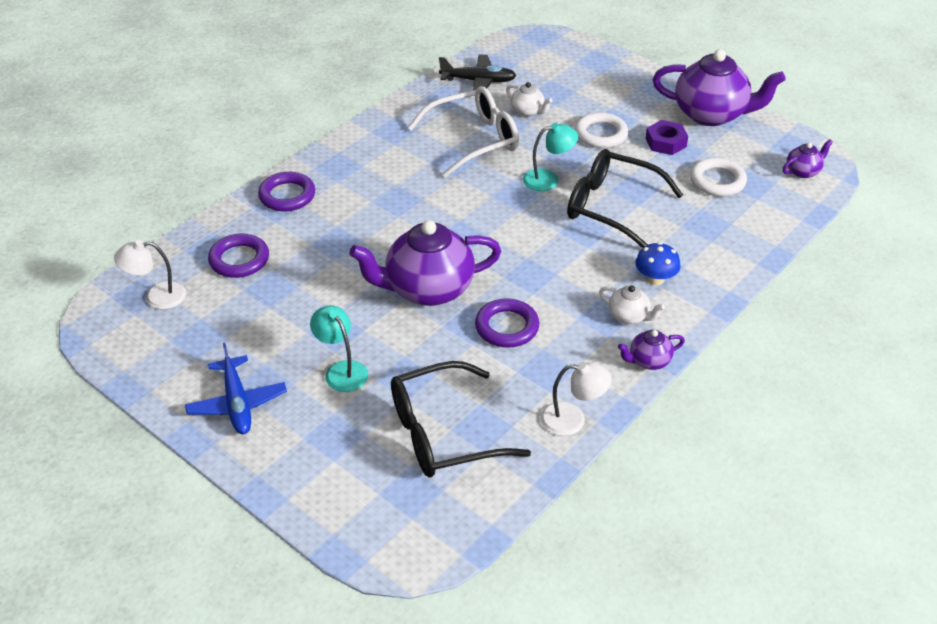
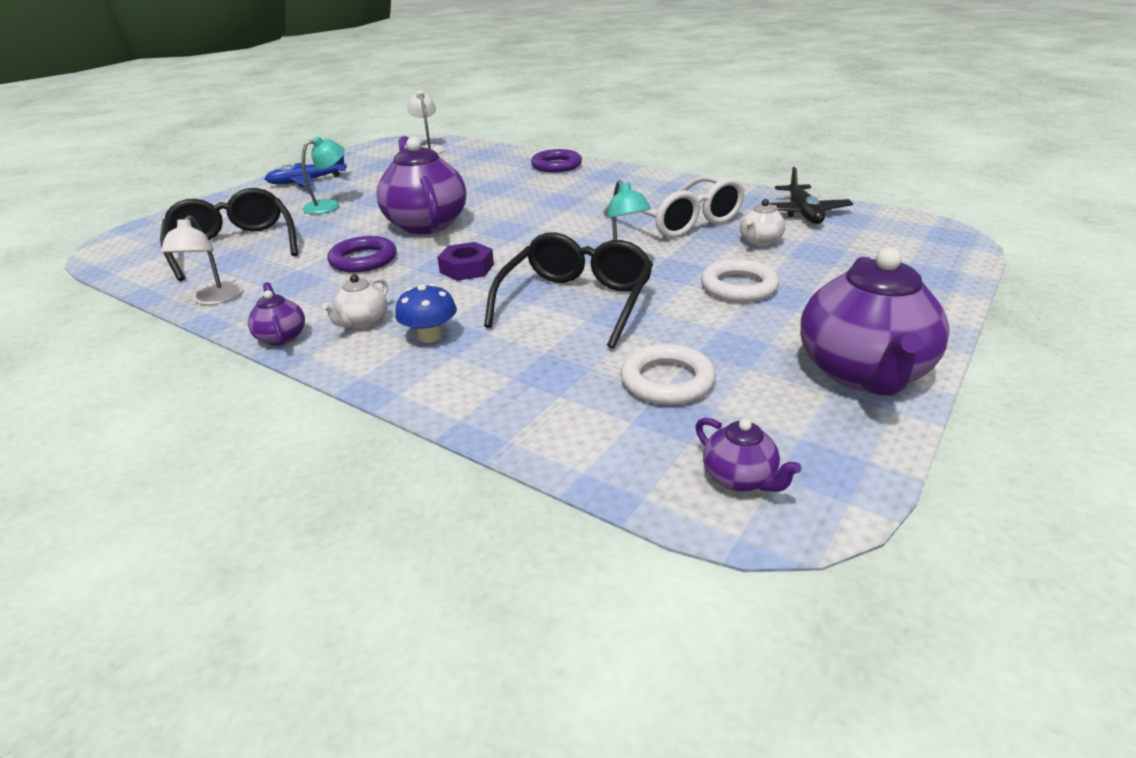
camera: 85 degrees right, 10 degrees down
purple ring [208,233,269,278] -> none
purple nut [645,120,688,155] -> purple nut moved to [437,242,494,281]

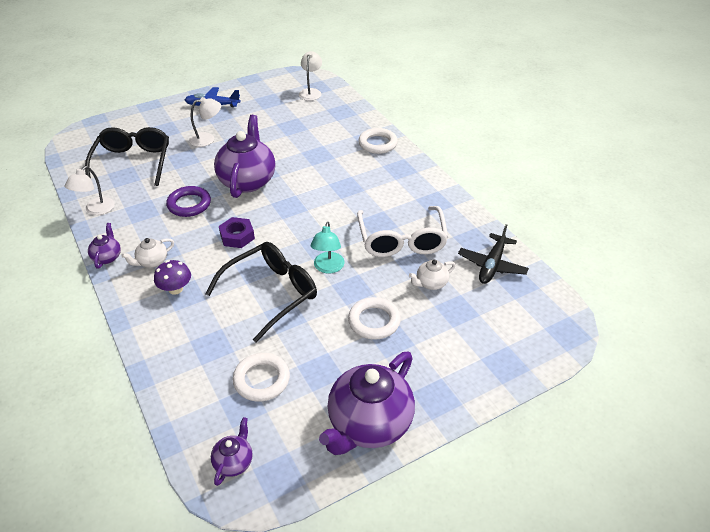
camera: 25 degrees right, 10 degrees up
turquoise lamp [302,136,345,214] -> white lamp [189,97,221,147]
blue mushroom [395,284,457,343] -> purple mushroom [154,260,191,295]
purple ring [531,149,582,172] -> white ring [358,128,398,154]
purple teapot [695,418,802,492] -> purple teapot turned 150 degrees counterclockwise [211,417,253,486]

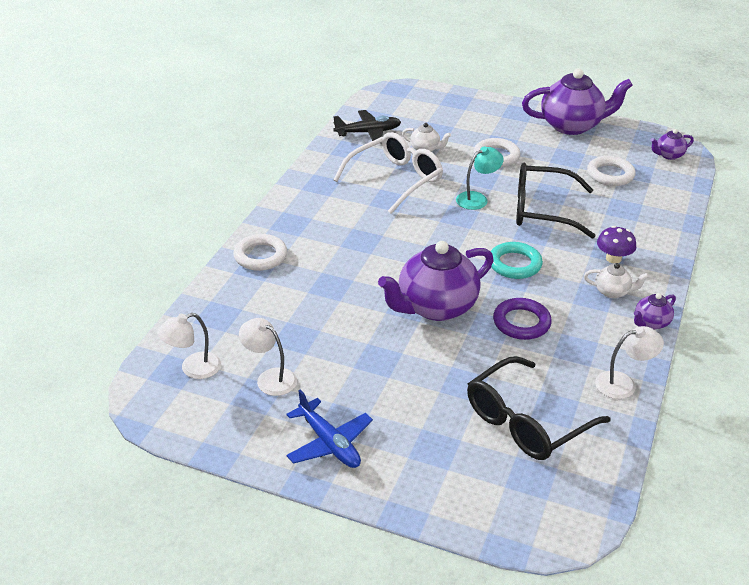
camera: 130 degrees left, 5 degrees down
white lamp [189,97,221,147] -> white lamp moved to [239,318,297,396]
purple nut [219,217,255,248] -> turquoise ring [491,242,543,279]

